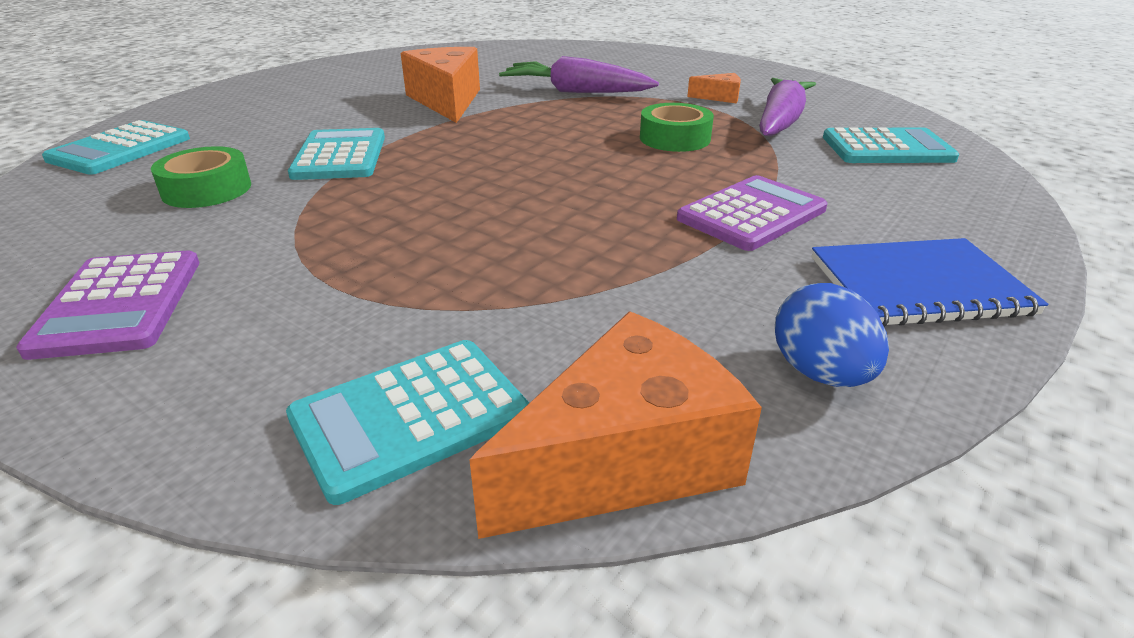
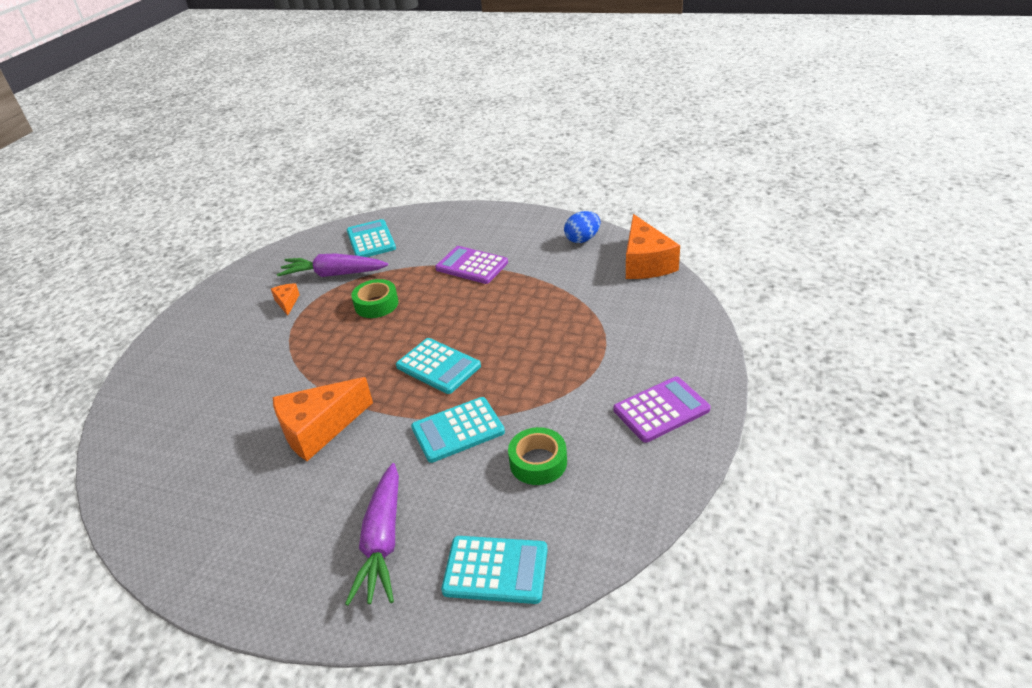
camera: 105 degrees left, 5 degrees up
turquoise calculator [286,340,529,505] -> turquoise calculator moved to [396,338,481,394]
orange cheese [469,312,762,539] -> orange cheese turned 135 degrees counterclockwise [626,214,680,279]
purple carrot [499,56,659,93] -> purple carrot moved to [345,463,399,606]
blue notebook [812,238,1048,327] -> none

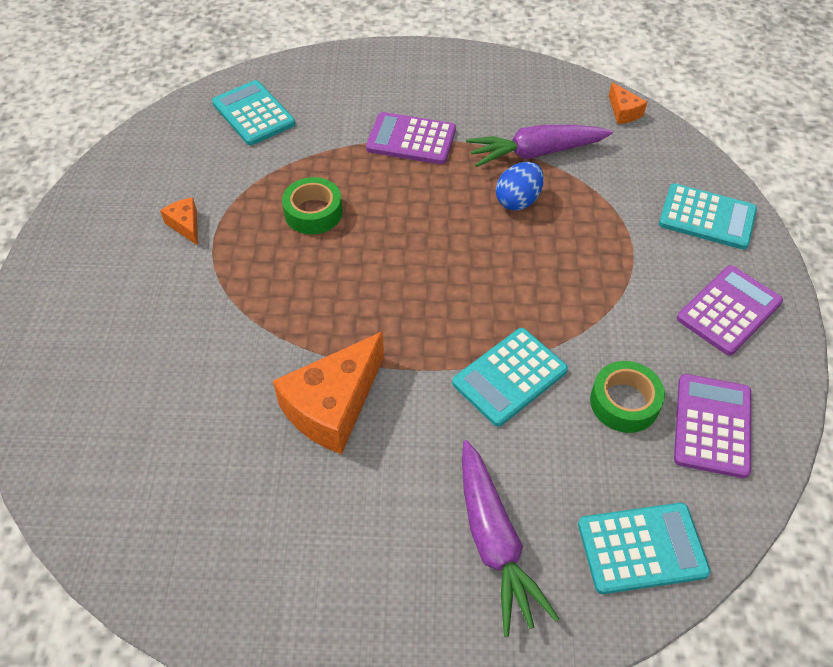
camera: 20 degrees left, 15 degrees up
purple carrot [277,253,388,277] -> purple carrot moved to [466,125,613,167]
turquoise calculator [396,338,481,394] -> turquoise calculator moved to [659,184,757,250]
blue egg [564,211,600,243] -> blue egg moved to [496,162,544,211]
orange cheese [626,214,680,279] -> orange cheese [609,82,647,124], size x0.47
none -> purple calculator [674,374,751,478]

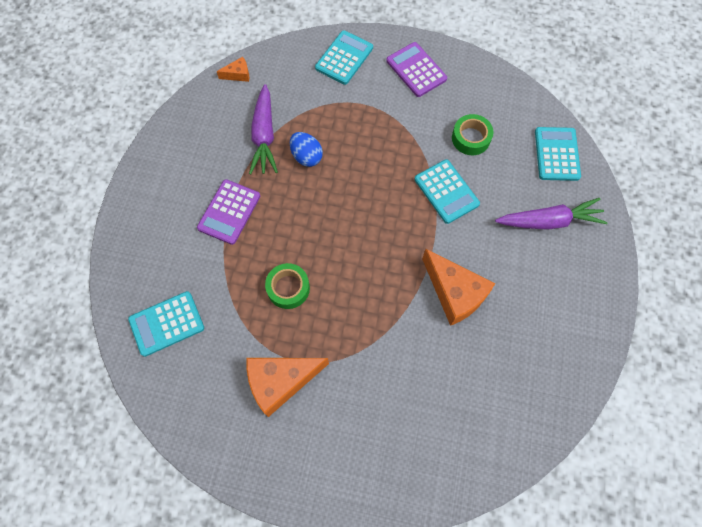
camera: 80 degrees left, 15 degrees up
orange cheese [160,198,198,246] -> orange cheese [246,358,329,417], size x2.11
purple calculator [674,374,751,478] -> none

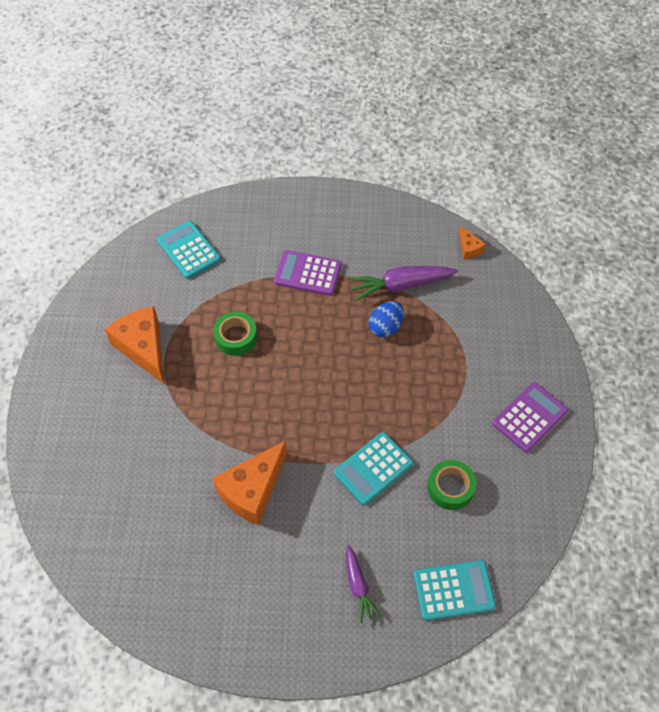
camera: 80 degrees right, 10 degrees down
turquoise calculator [315,30,373,85] -> none
purple carrot [495,198,608,230] -> purple carrot [346,545,381,623], size x0.60

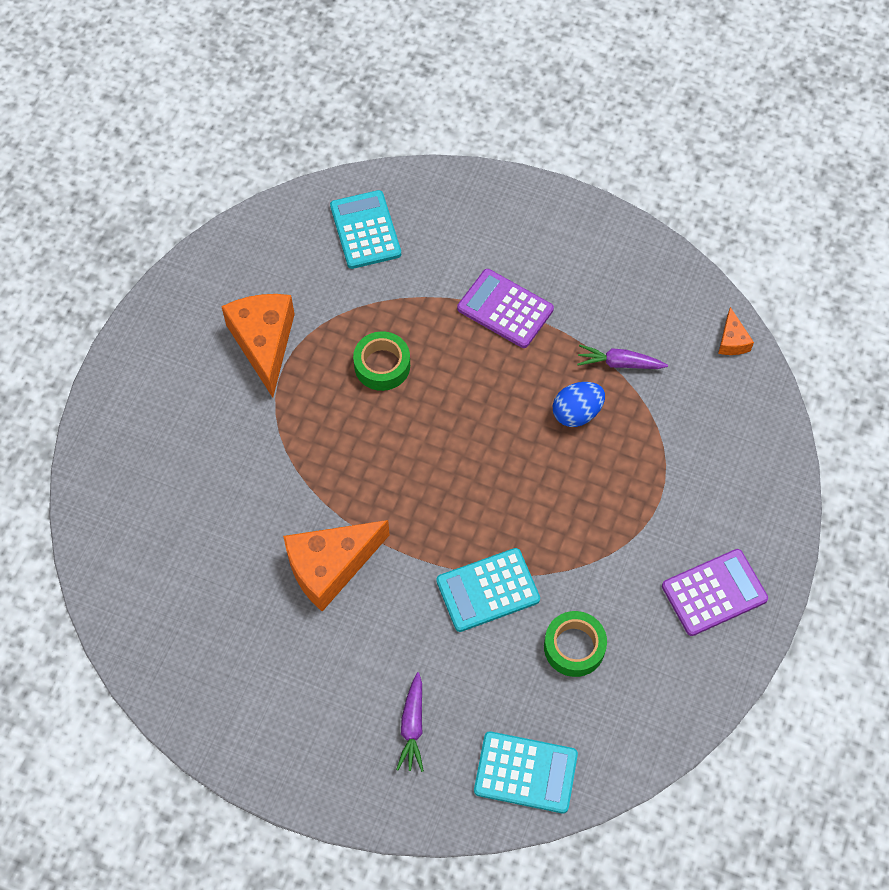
camera: 20 degrees right, 5 degrees up
purple carrot [348,266,458,301] -> purple carrot [577,344,668,369], size x0.60

